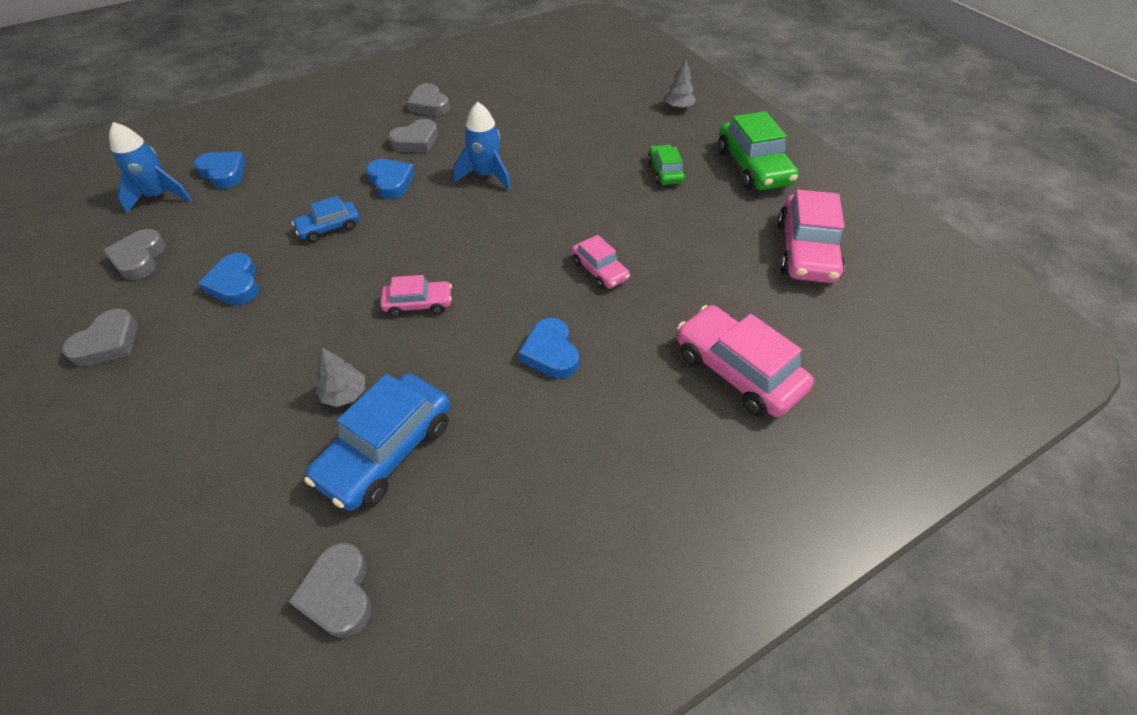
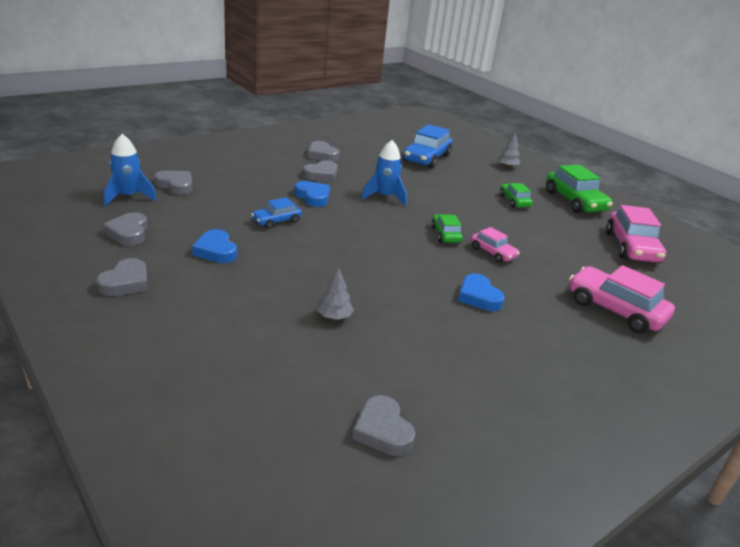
camera: 10 degrees left, 20 degrees down
blue heart [194,152,246,188] -> grey heart [154,170,192,195]
blue car [304,373,451,511] -> blue car moved to [403,124,452,169]
pink car [381,275,452,317] -> none
none -> green car [431,214,463,243]

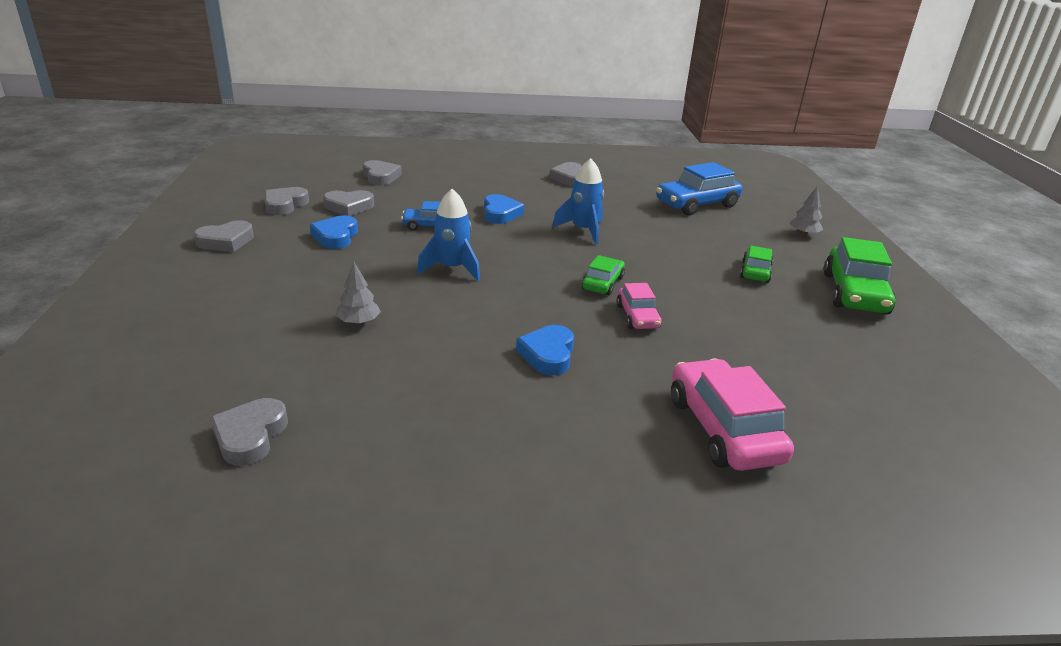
camera: 35 degrees right, 0 degrees up
blue rocket [104,134,157,206] -> blue rocket moved to [417,189,480,281]
grey heart [303,160,338,182] -> grey heart moved to [323,190,374,216]
pink car [606,205,666,263] -> none

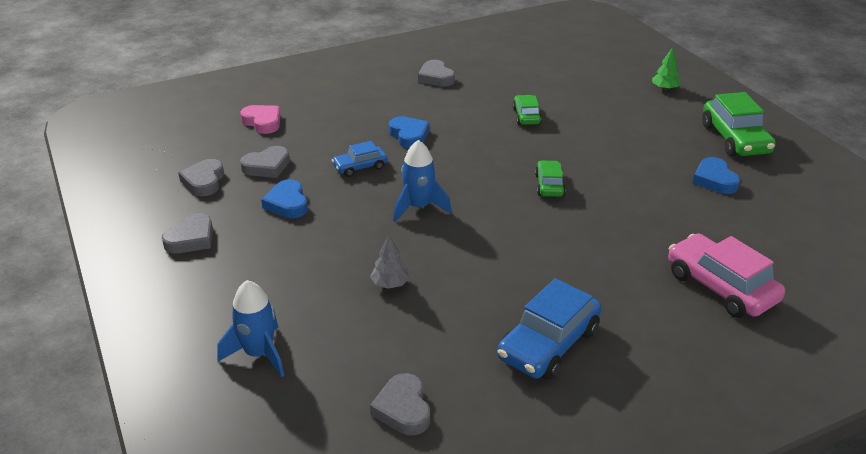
camera: 20 degrees left, 5 degrees up
grey heart [363,160,402,185] -> pink heart [240,105,281,134]
blue heart [516,325,574,375] -> blue heart moved to [693,157,740,194]
blue rocket [552,158,604,244] -> blue rocket moved to [217,280,284,377]
pink car [616,283,662,329] -> none
blue car [656,162,743,215] -> blue car moved to [497,278,602,380]
green car [740,246,773,283] -> green car moved to [513,95,542,125]
grey tree [789,186,823,236] -> green tree [652,47,681,90]

